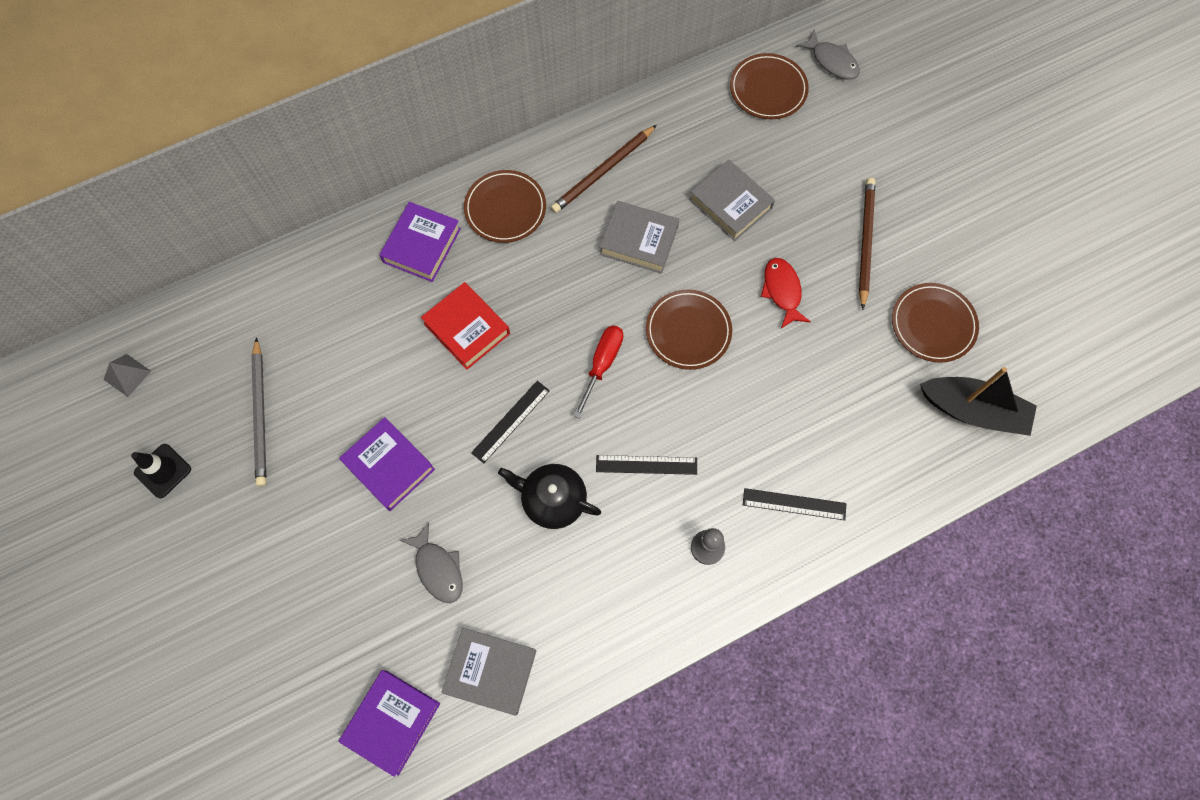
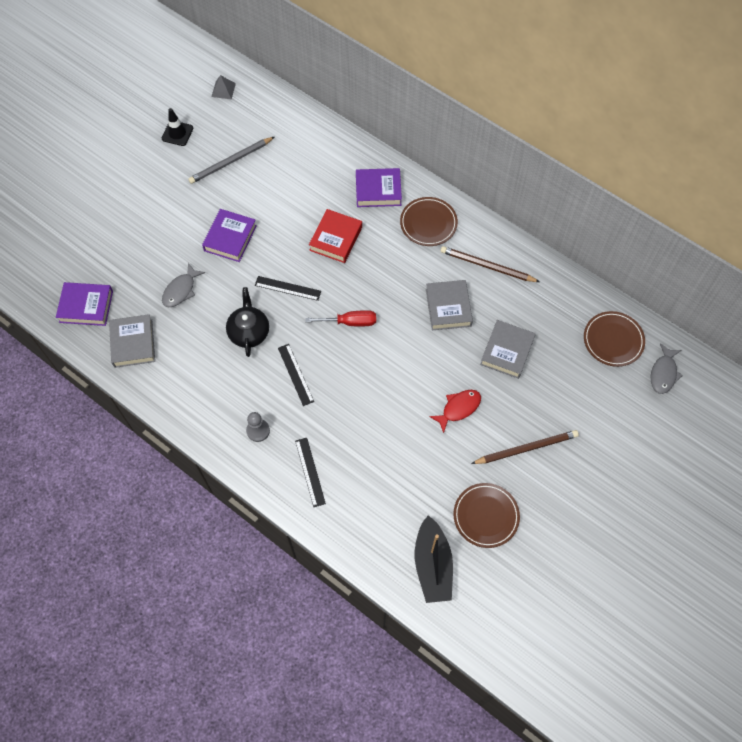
camera: 65 degrees right, 5 degrees down
brown plate [646,289,732,370] -> none

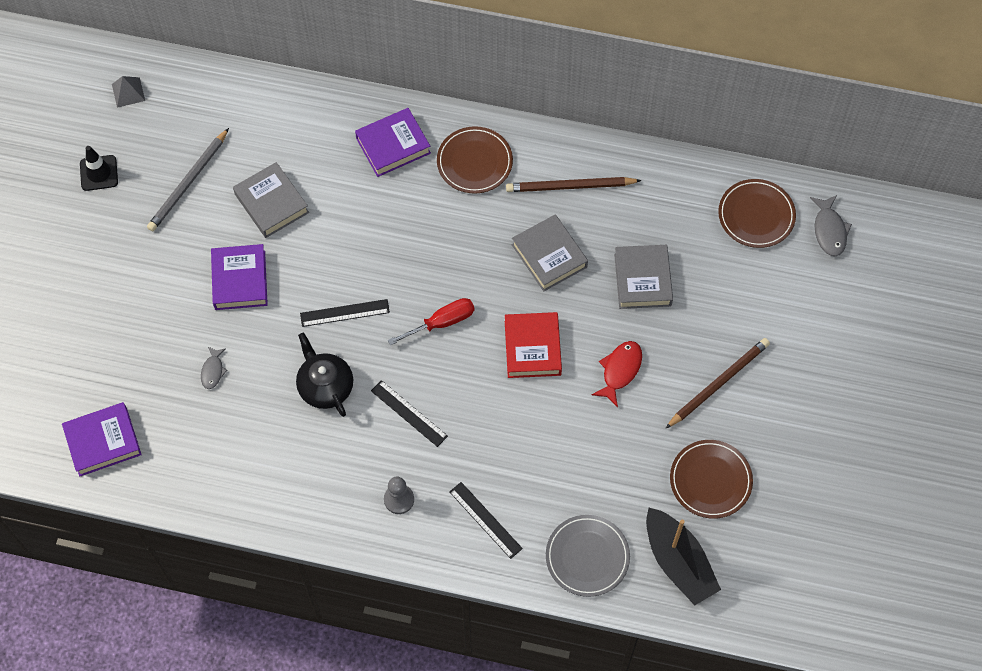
camera: 25 degrees left, 0 degrees up
grey book [109,314,155,368] -> grey book moved to [233,162,309,238]
grey fish [162,263,205,307] -> grey fish [201,347,227,389], size x0.64
red book [309,209,362,263] -> red book moved to [505,312,562,378]
none -> grey plate [546,515,630,597]

